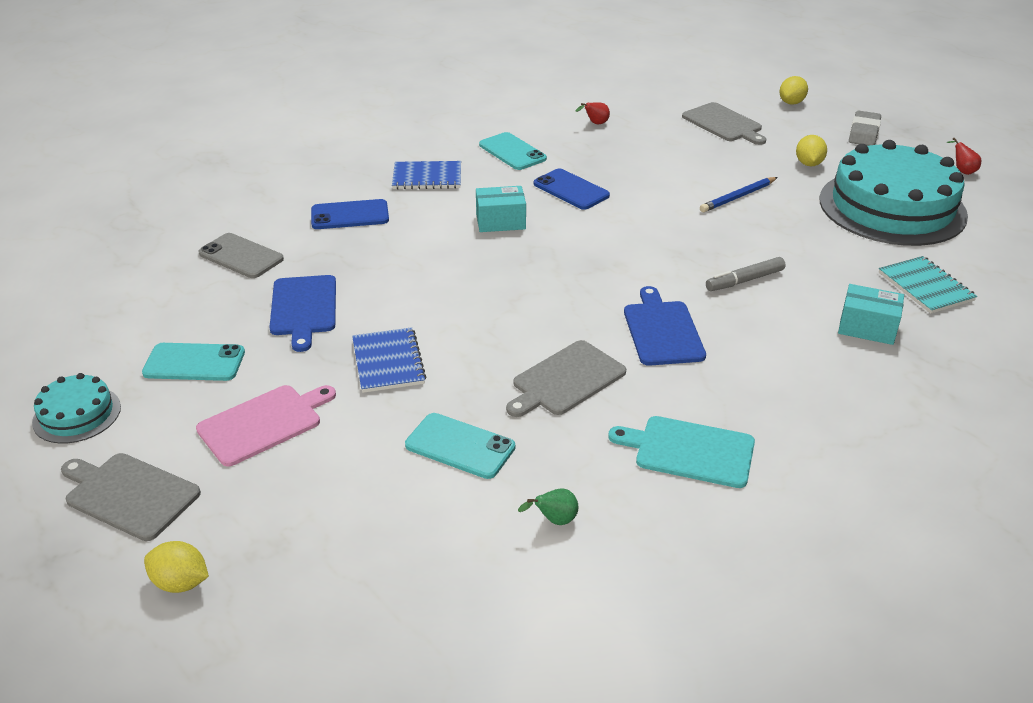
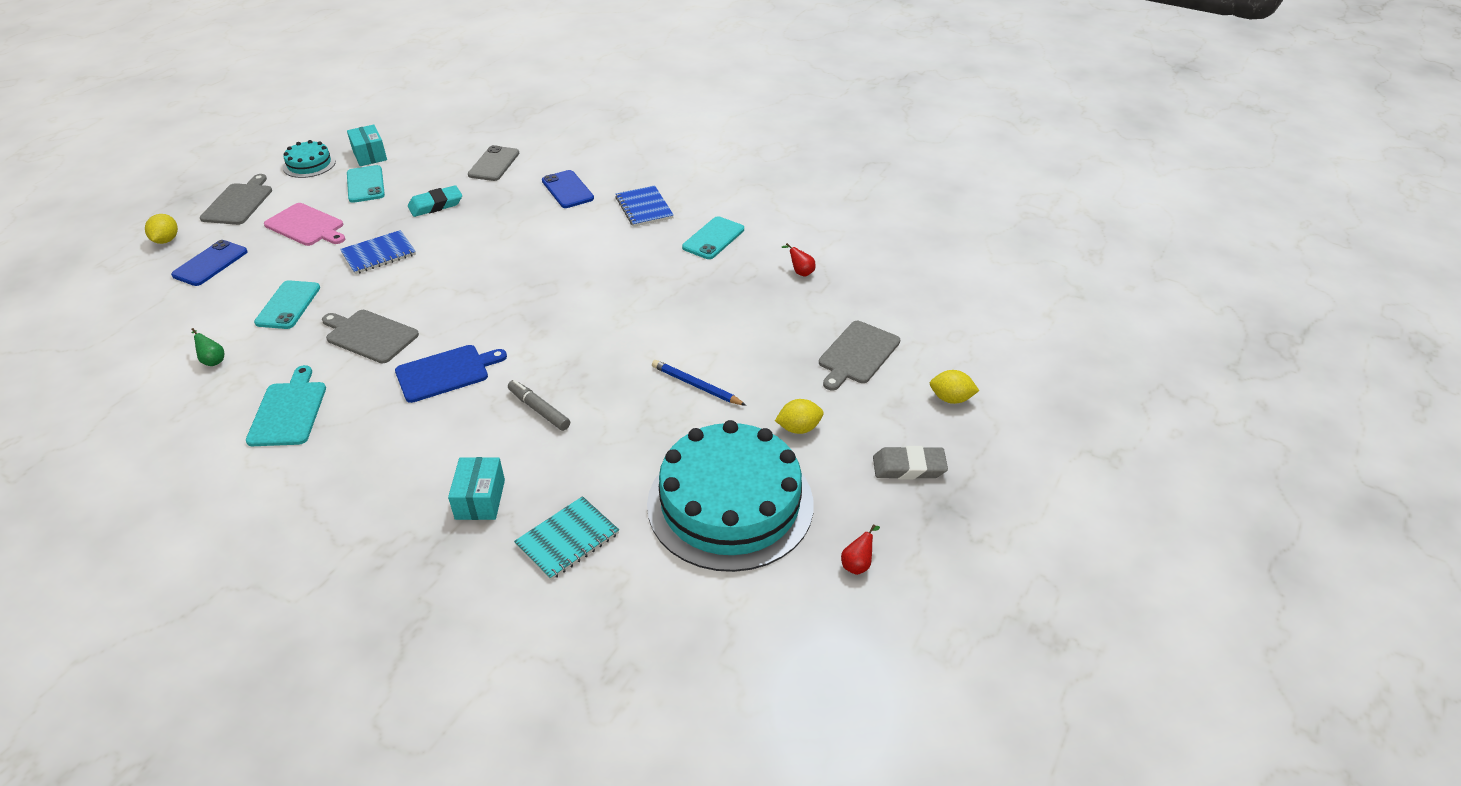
camera: 70 degrees right, 5 degrees up
blue cutting board [269,275,336,352] -> turquoise eraser [408,185,462,217]
turquoise box [476,186,526,232] -> turquoise box moved to [347,125,387,166]
blue phone [534,168,610,210] -> blue phone moved to [171,240,248,286]

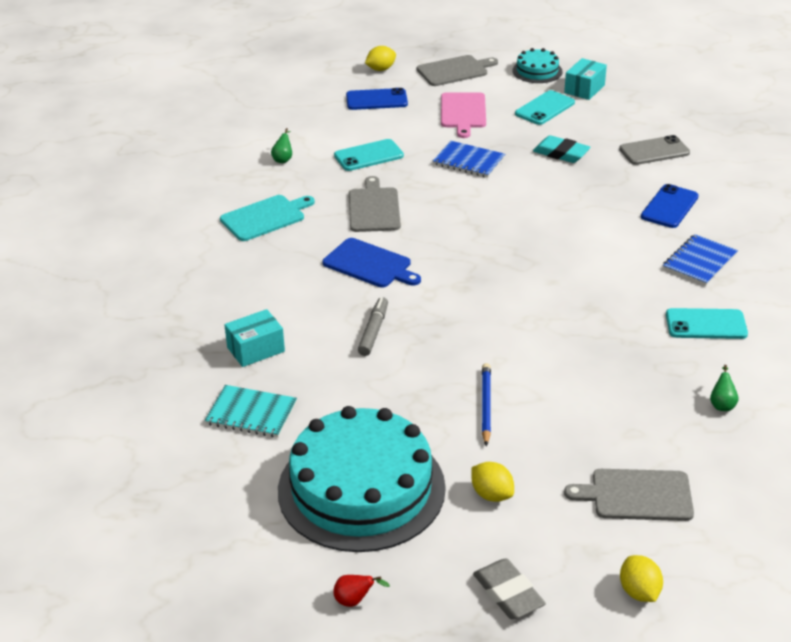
camera: 60 degrees right, 5 degrees down
red pear [782,243,816,276] -> green pear [710,365,738,411]

